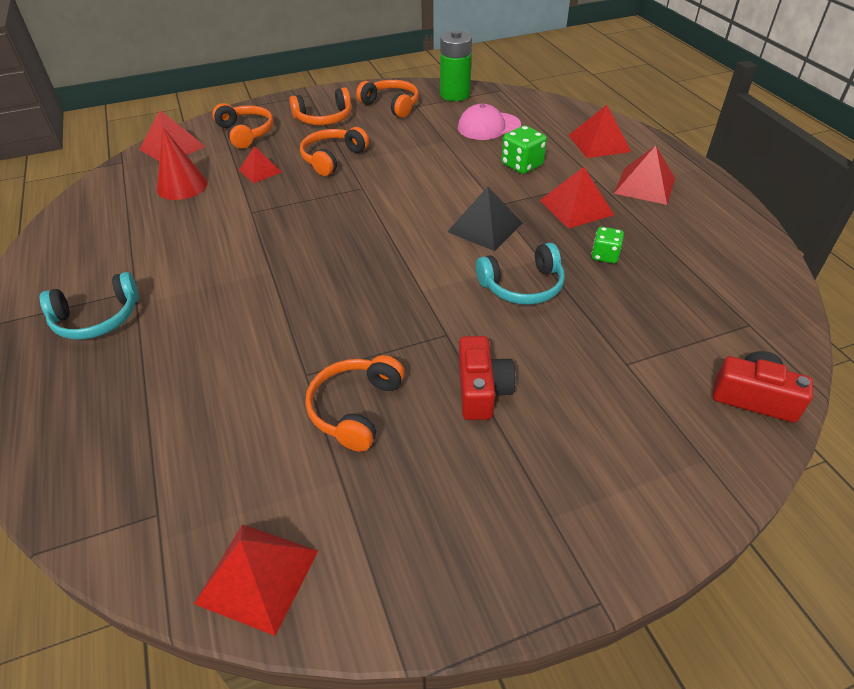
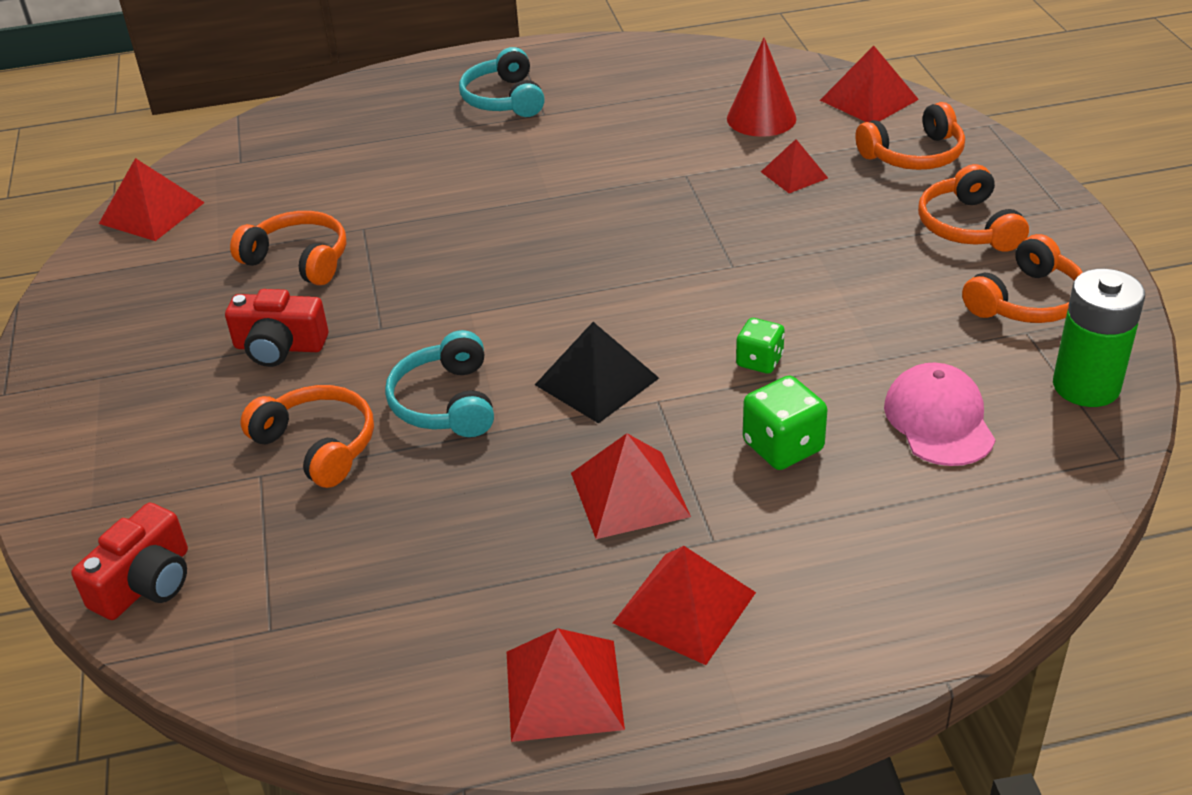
camera: 100 degrees right, 5 degrees down
orange headphones [300,127,369,176] -> orange headphones moved to [240,385,374,488]
red pyramid [569,105,631,158] -> red pyramid moved to [507,628,625,742]
green dice [591,227,624,263] -> green dice moved to [736,318,785,374]

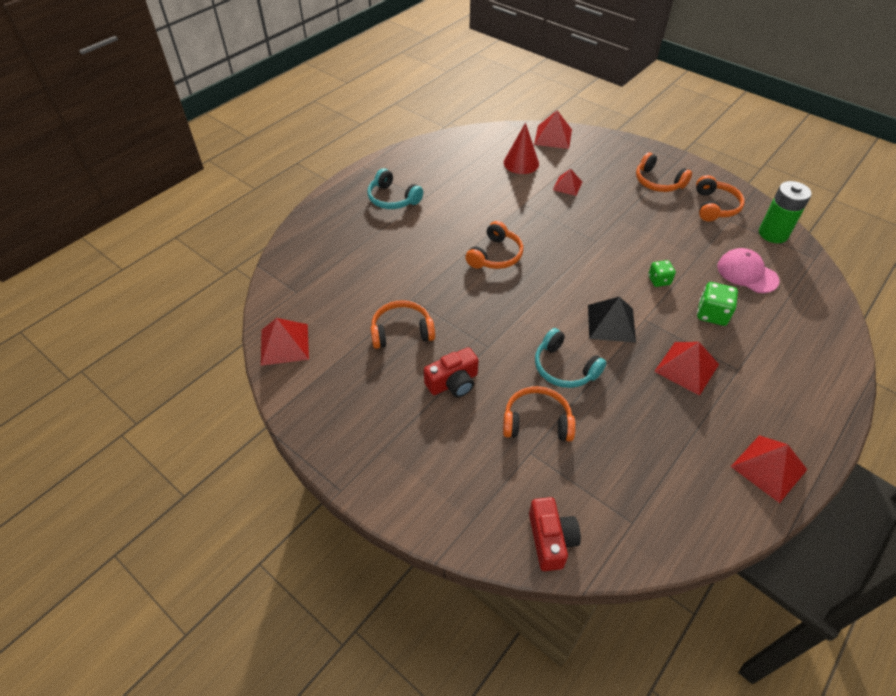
camera: 40 degrees left, 10 degrees up
red pyramid [613,546,756,665] -> none
orange headphones [855,102,965,170] -> orange headphones moved to [465,221,523,269]

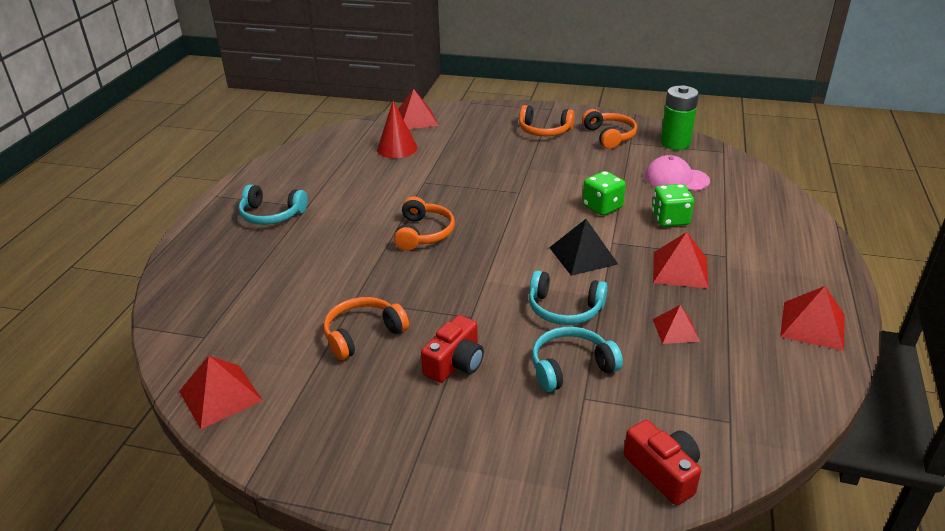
camera: 25 degrees left, 15 degrees down
orange headphones [503,386,576,441] -> turquoise headphones [532,327,623,392]
red pyramid [553,169,582,196] -> red pyramid moved to [653,305,700,344]
green dice [648,260,676,287] -> green dice [582,171,626,216], size x1.51

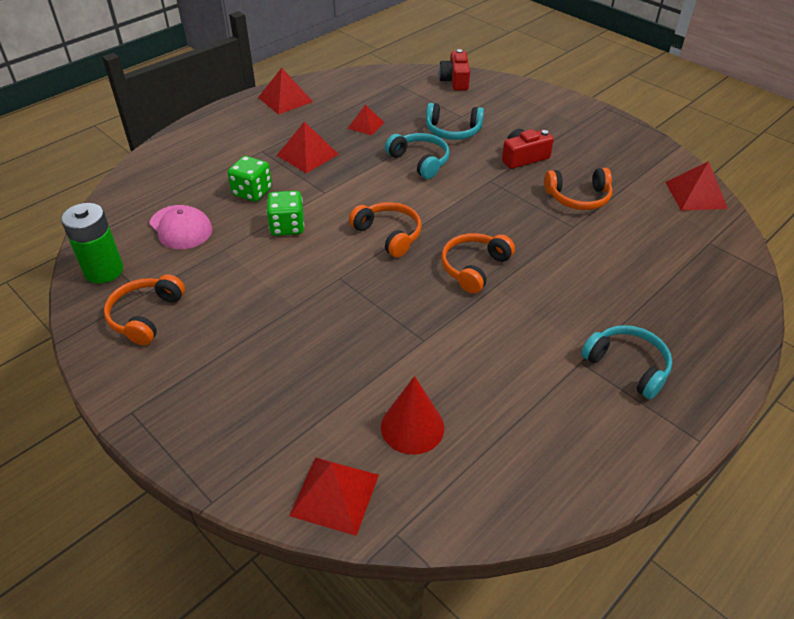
camera: 150 degrees left, 10 degrees up
orange headphones [519,105,575,136] -> orange headphones moved to [349,202,422,258]
black pyramid [549,219,618,276] -> none

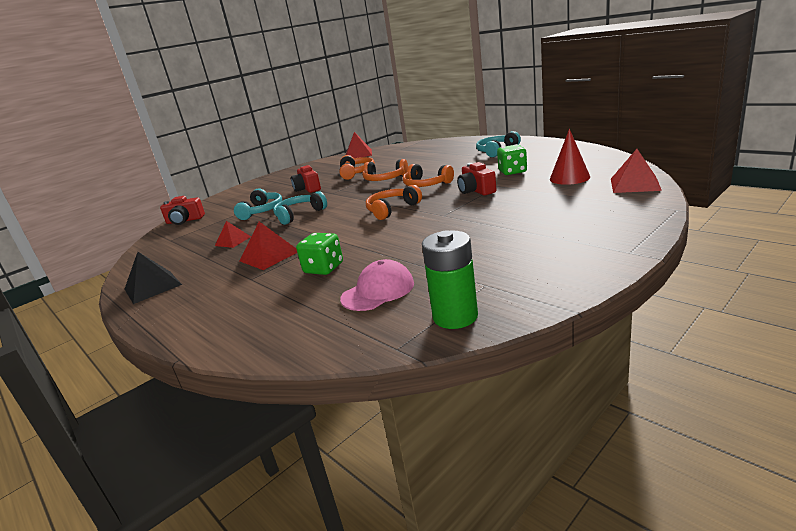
camera: 85 degrees left, 20 degrees down
orange headphones [104,274,185,345] -> orange headphones moved to [362,159,408,181]
red pyramid [258,68,313,115] -> black pyramid [124,252,182,304]
green dice [266,191,304,236] -> green dice moved to [497,144,527,175]
none -> red camera [457,162,497,196]

